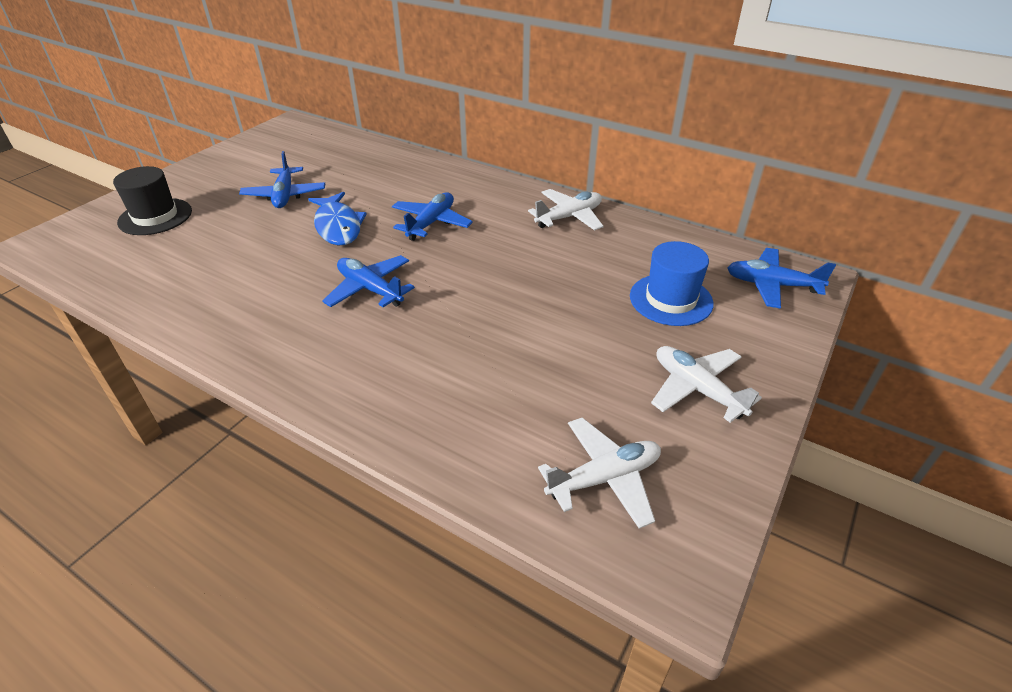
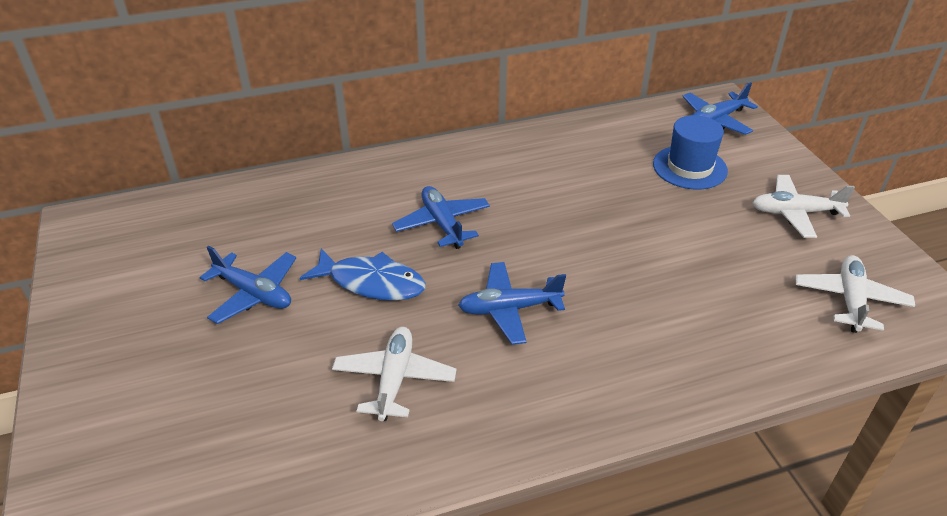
camera: 50 degrees left, 0 degrees up
black hat [113,166,192,235] -> none
white plane [528,189,603,231] -> white plane moved to [332,327,457,421]

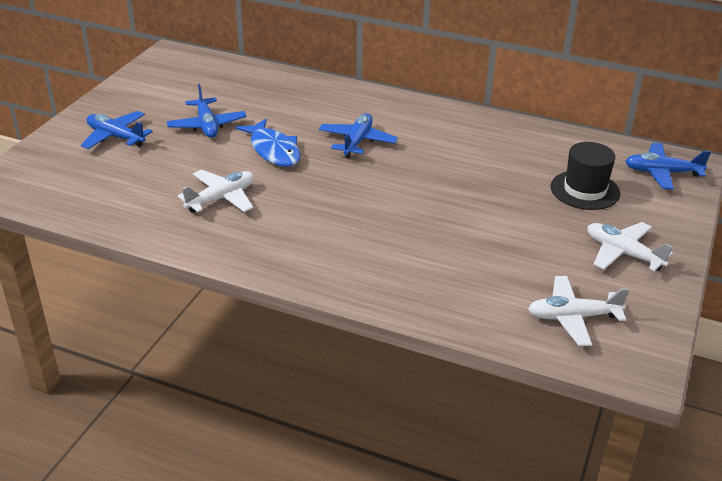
camera: 40 degrees right, 5 degrees down
blue plane [458,262,566,345] -> blue plane moved to [81,111,153,149]
blue hat [653,115,728,189] -> black hat [551,142,620,210]
white plane [796,255,915,333] -> white plane turned 150 degrees counterclockwise [528,276,629,346]

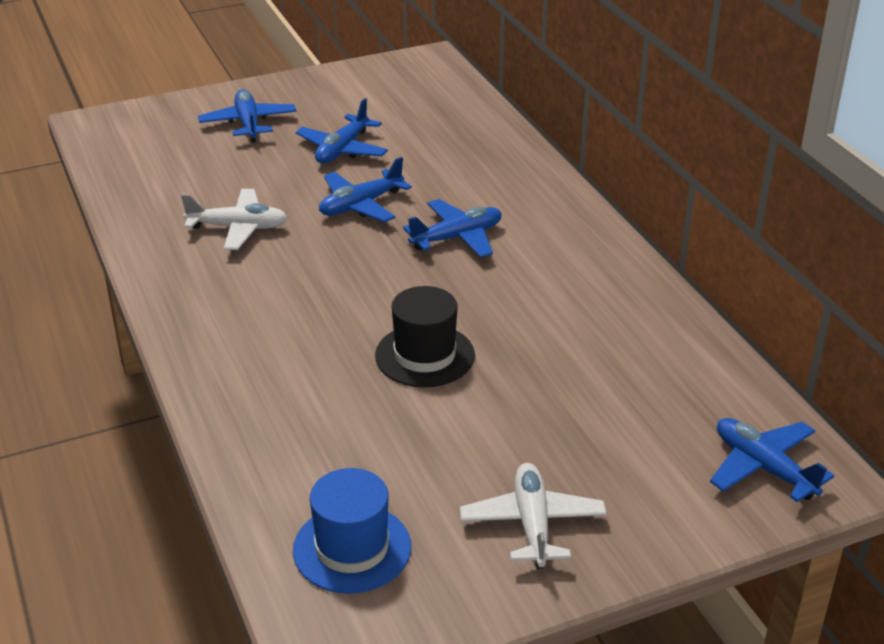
camera: 45 degrees right, 0 degrees up
blue fish [236,119,300,167] -> blue plane [319,157,412,222]
white plane [528,276,629,346] -> blue hat [293,468,411,594]
black hat [551,142,620,210] -> black hat moved to [375,286,475,387]

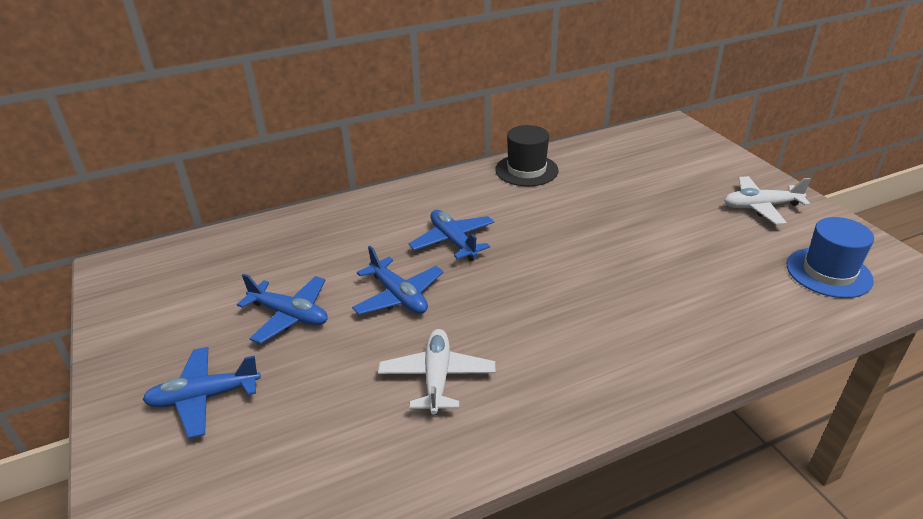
camera: 90 degrees left, 0 degrees up
black hat [375,286,475,387] -> black hat moved to [495,125,558,186]
blue plane [710,418,834,502] -> none

